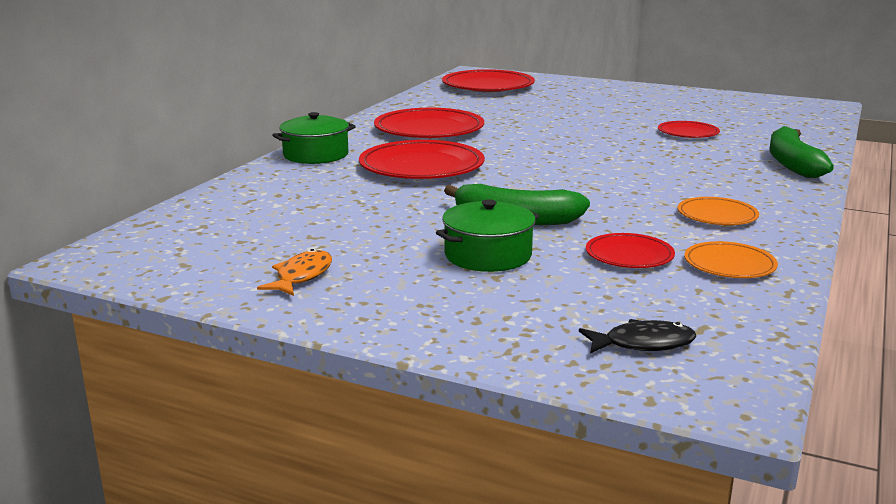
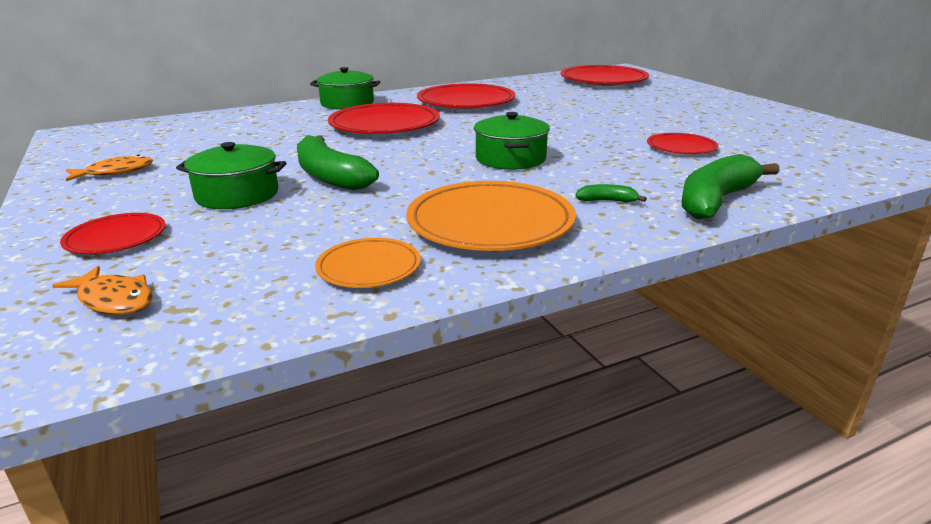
camera: 40 degrees right, 5 degrees up
black fish [579,319,696,354] -> orange fish [52,266,153,315]
red plate [586,233,675,268] -> red plate moved to [60,213,166,254]
orange plate [678,197,759,225] -> orange plate [406,181,576,251], size x1.85
none -> green pot [474,112,550,170]
none -> green banana [575,184,647,202]

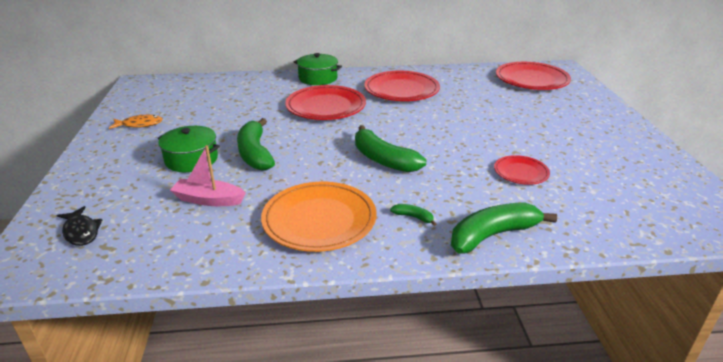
camera: 20 degrees right, 5 degrees up
orange fish [52,266,153,315] -> black fish [57,206,102,246]
red plate [60,213,166,254] -> none
orange plate [315,238,421,288] -> none
green pot [474,112,550,170] -> green banana [355,125,426,172]
none -> pink boat [170,145,246,206]

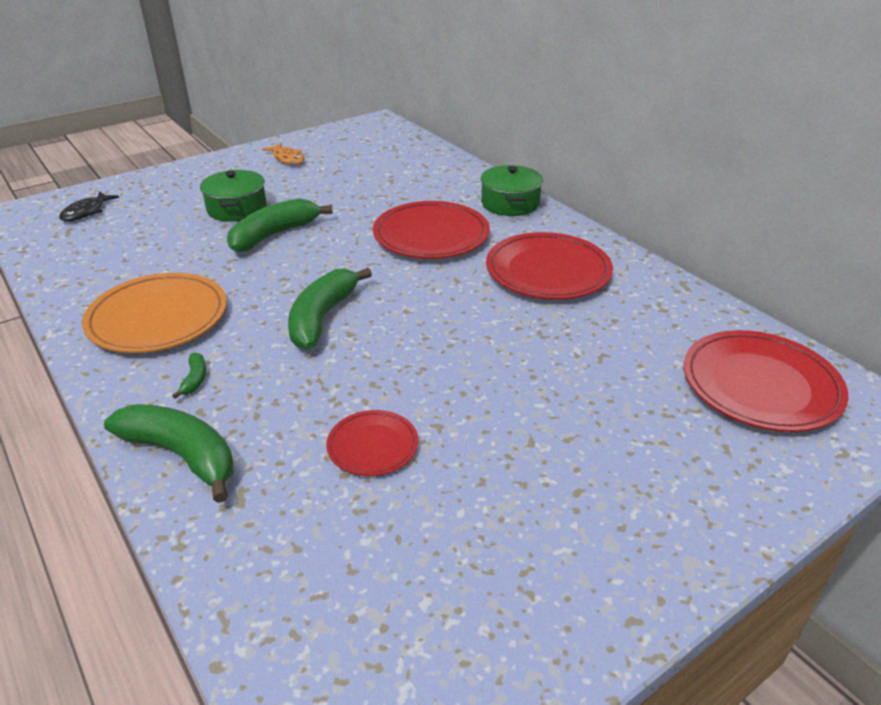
camera: 60 degrees right, 5 degrees up
pink boat [170,145,246,206] -> none

